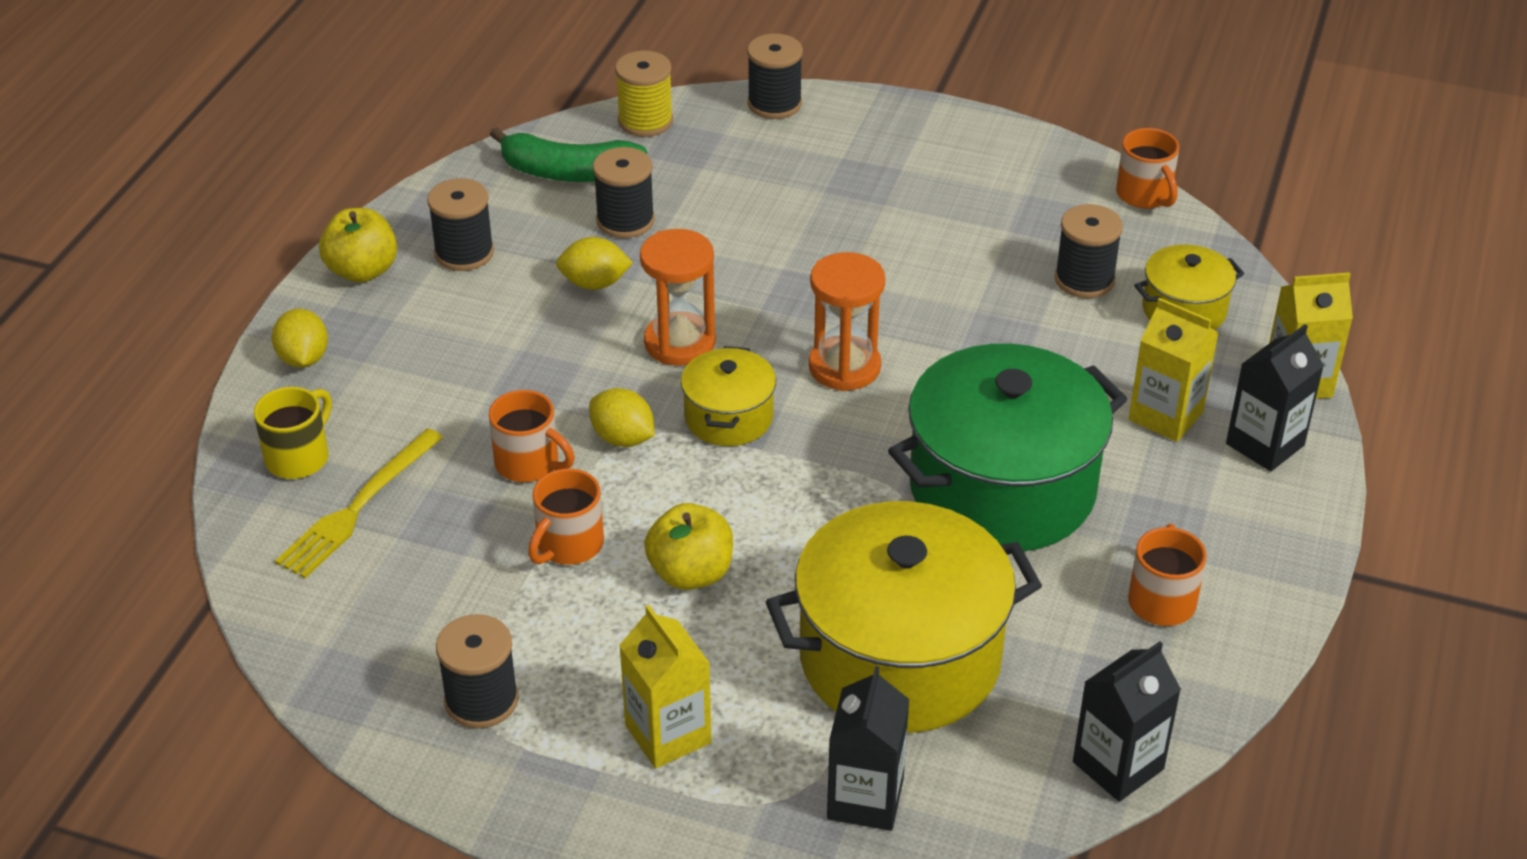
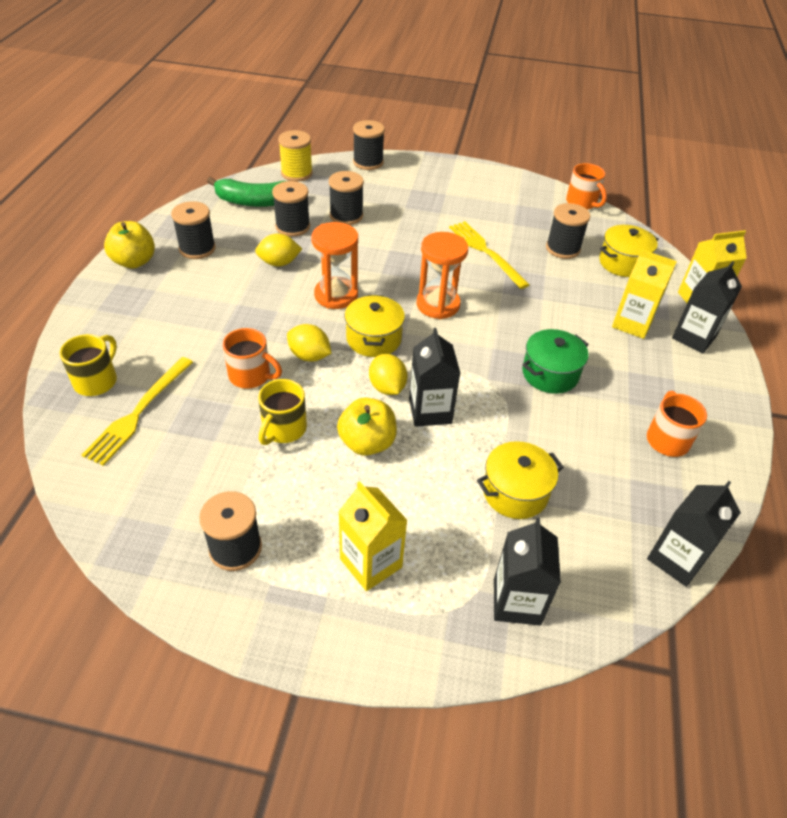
camera: 10 degrees left, 5 degrees up
yellow lemon [272,309,328,368] -> yellow lemon moved to [369,354,408,395]
orange mug [528,469,604,565] -> yellow mug [258,379,307,445]
yellow pot [766,501,1042,733] -> yellow pot [477,441,564,519], size x0.49
green pot [888,343,1127,551] -> green pot [522,329,589,394], size x0.49
none -> black spool [329,171,364,225]
none -> black carton [409,328,460,427]
none -> yellow fork [449,221,530,289]

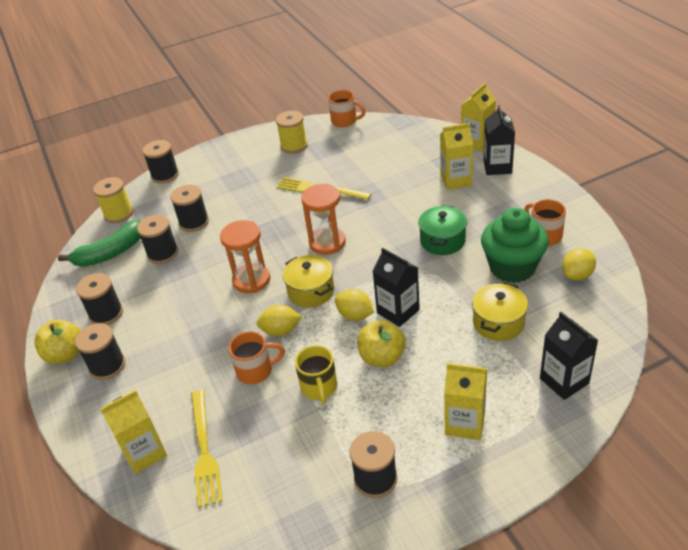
camera: 30 degrees left, 5 degrees down
yellow mug [59,334,117,396] -> yellow carton [100,390,167,474]
yellow lemon [255,234,302,266] -> yellow lemon moved to [562,248,596,281]
black spool [546,203,590,259] -> black spool moved to [75,323,125,380]
yellow pot [599,225,659,277] -> none
black carton [647,481,741,587] -> none
none -> yellow spool [276,111,308,154]
none -> green cupcake [481,208,549,283]

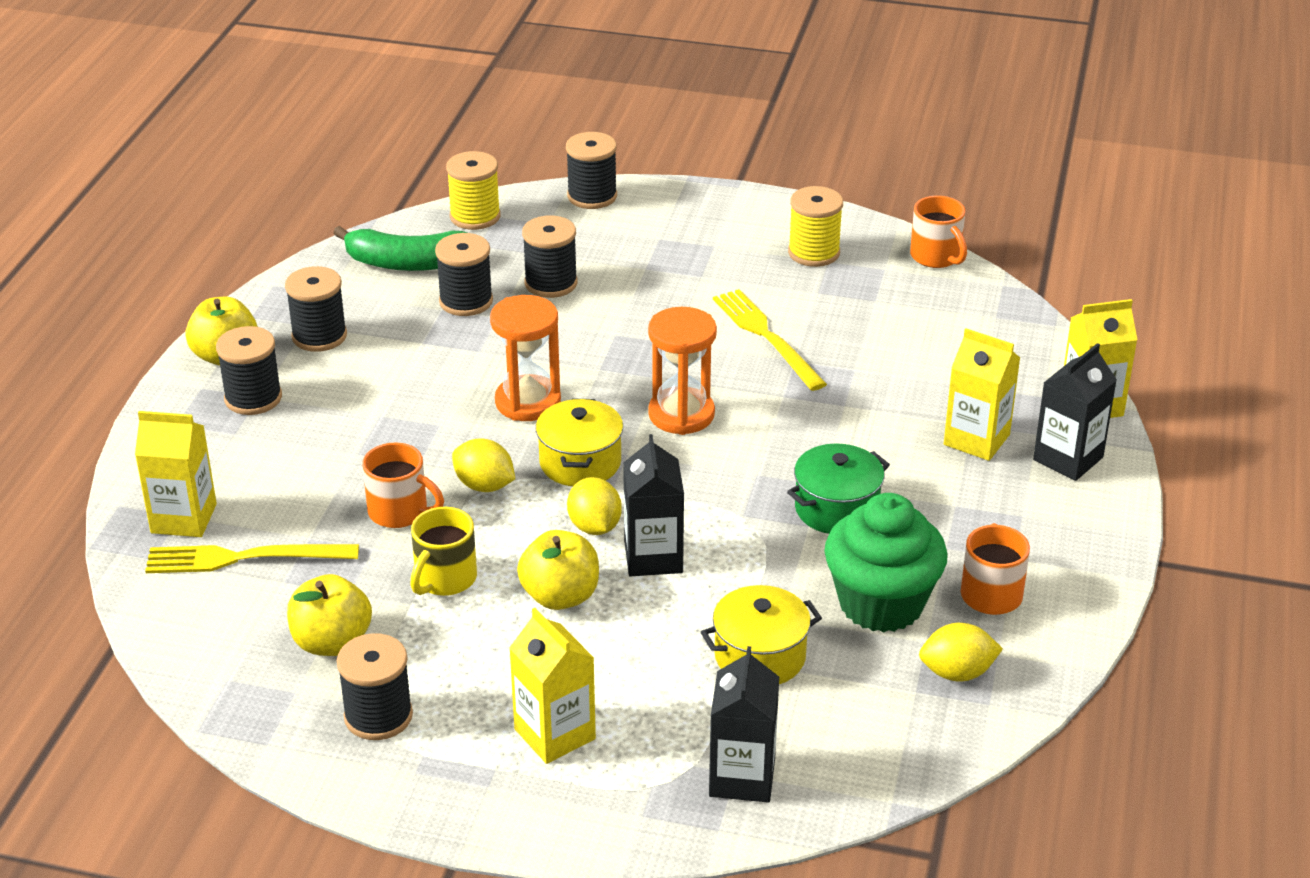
camera: 35 degrees right, 5 degrees down
yellow fork [191,390,223,507] -> yellow fork turned 60 degrees clockwise [145,544,359,573]
none -> yellow apple [287,574,372,656]

